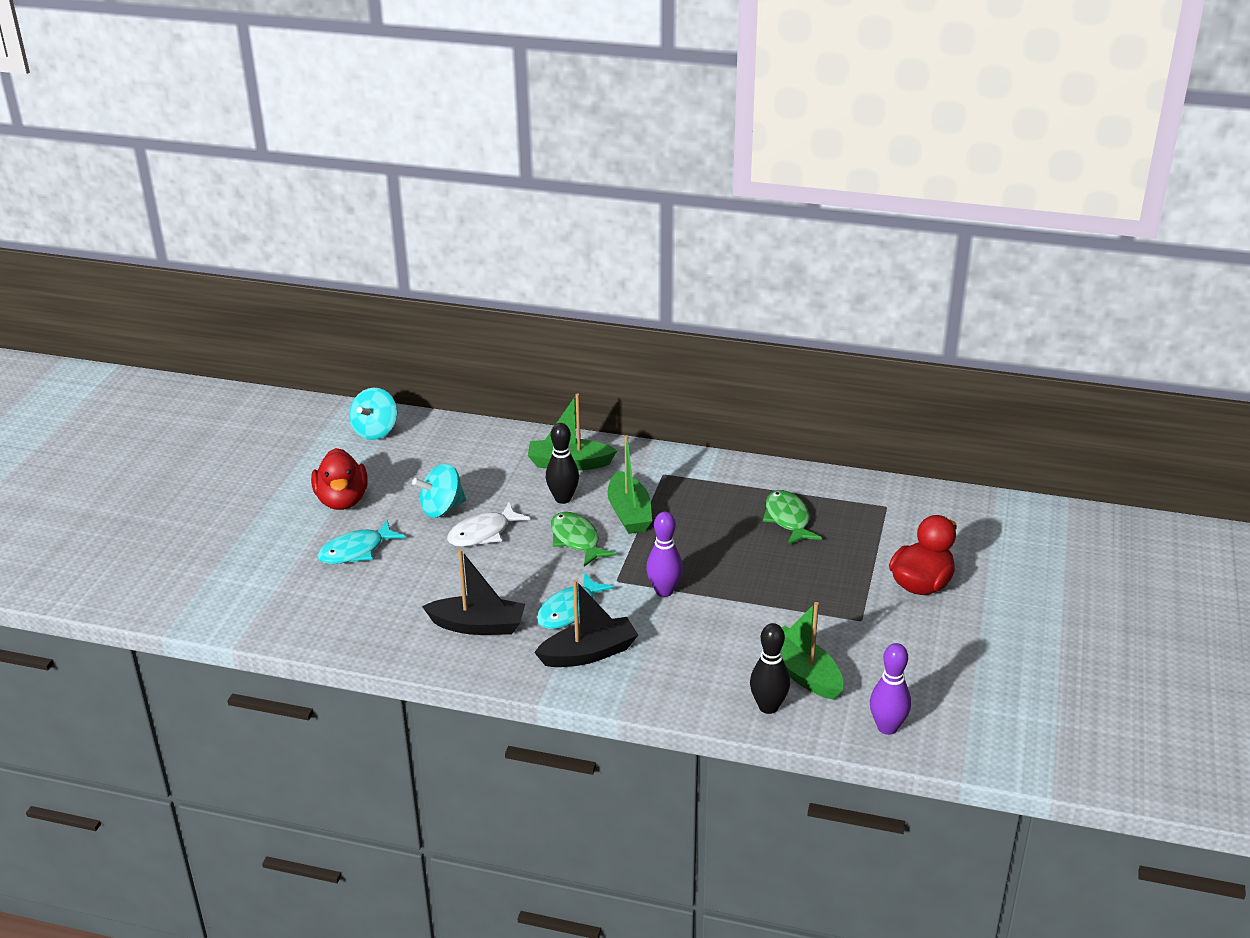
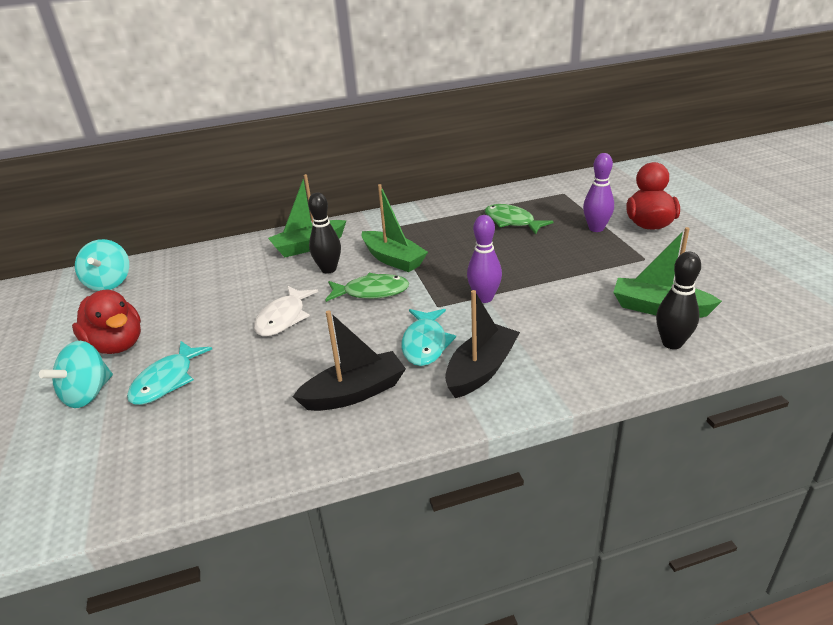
camera: 30 degrees left, 0 degrees up
turquoise spinning top [412,463,466,518] -> turquoise spinning top moved to [39,341,113,408]
green fish [551,512,616,567] -> green fish turned 150 degrees clockwise [326,273,409,302]
purple bowling pin [870,643,911,735] -> purple bowling pin moved to [583,153,614,232]

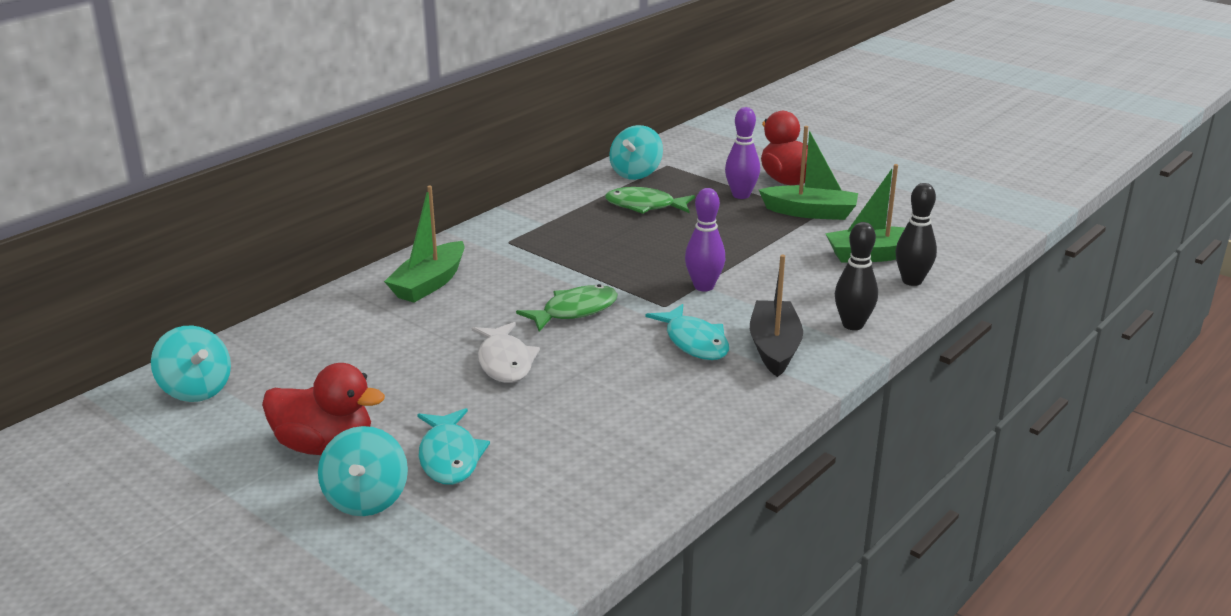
camera: 35 degrees left, 5 degrees down
black boat [293,310,406,411] -> none
black bowling pin [308,192,341,274] -> black bowling pin moved to [835,222,878,330]
green boat [362,184,428,272] -> green boat moved to [759,126,858,220]
none -> turquoise spinning top [609,125,663,180]

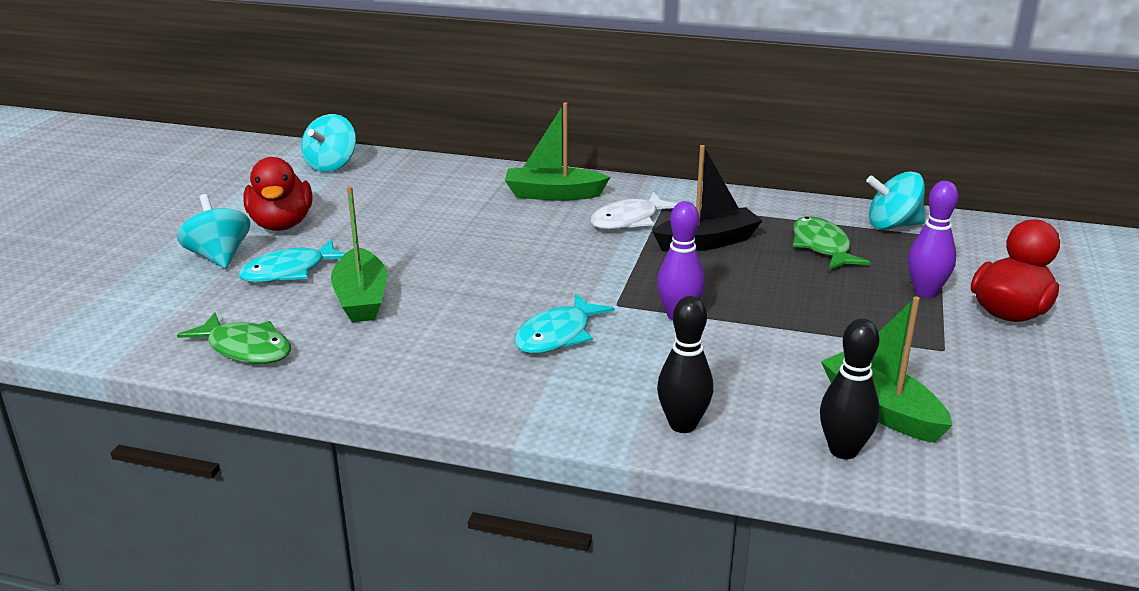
camera: 65 degrees right, 0 degrees up
turquoise spinning top [318,426,408,516] -> turquoise spinning top turned 90 degrees clockwise [177,194,250,269]
white fish [472,322,540,383] -> white fish moved to [590,192,677,230]
green fish [516,284,618,332] -> green fish moved to [177,313,291,364]
black boat [750,255,803,377] -> black boat moved to [653,145,763,252]
green boat [759,126,858,220] -> green boat moved to [331,186,387,322]

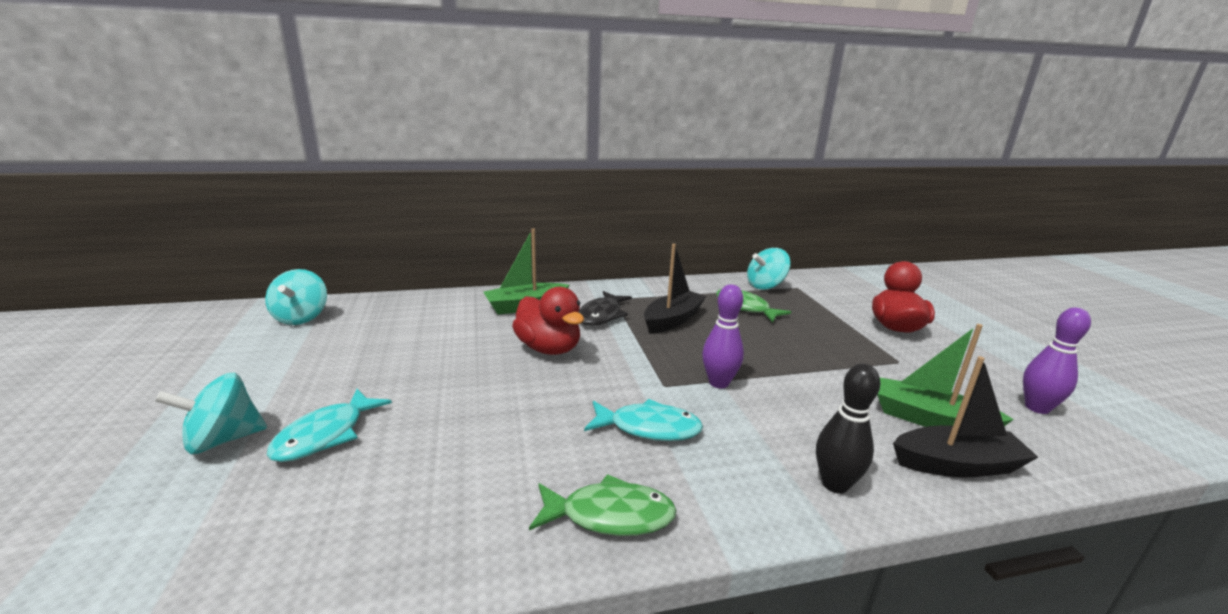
camera: 30 degrees left, 5 degrees down
turquoise spinning top [177,194,250,269] -> turquoise spinning top turned 60 degrees counterclockwise [155,372,267,454]
green fish [177,313,291,364] -> green fish moved to [529,474,677,536]
red duck [243,157,312,231] -> red duck moved to [512,287,584,355]
green boat [331,186,387,322] -> none
turquoise fish [514,293,615,354] -> turquoise fish turned 90 degrees counterclockwise [584,399,703,441]
white fish [590,192,677,230] -> black fish [579,291,632,326]
black bowling pin [820,319,880,459] -> black boat [893,356,1038,477]
purple bowling pin [908,181,958,298] -> purple bowling pin moved to [1023,308,1091,414]

